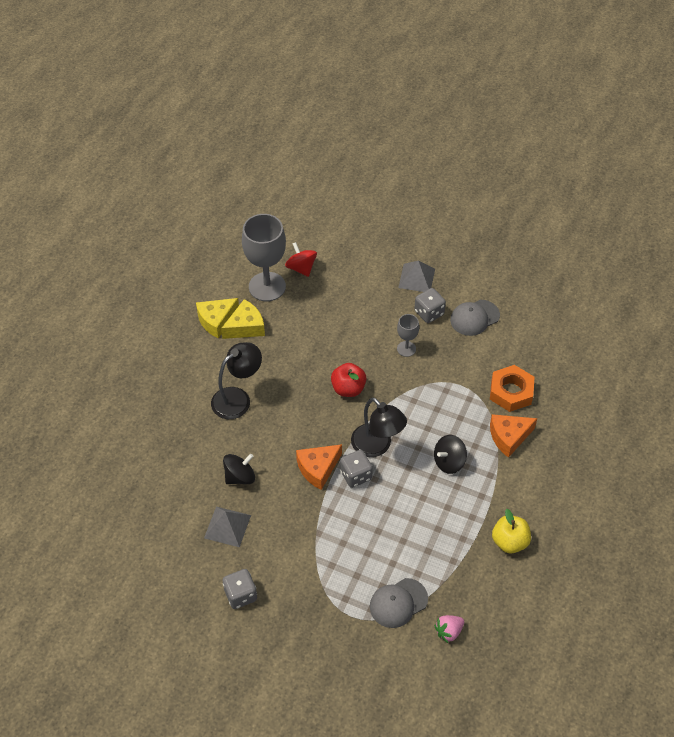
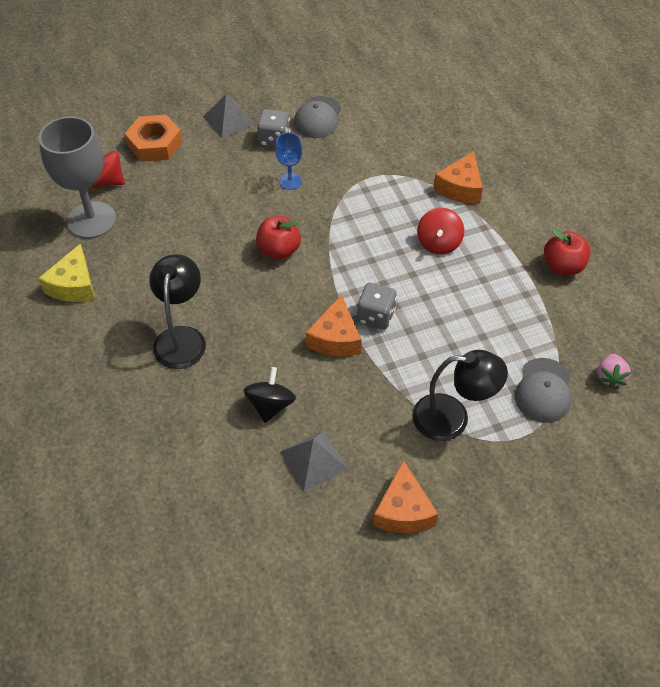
camera: 45 degrees left, 0 degrees up
yellow cheese [221,299,265,339] -> none
grey dice [223,569,257,609] -> orange cheese [373,460,438,533]
black lamp [351,398,407,457] -> black lamp moved to [412,350,508,441]
grey goblet [397,314,419,357] -> blue goblet [275,132,302,190]
black spinning top [434,435,467,474] -> red spinning top [417,208,464,255]
orange nut [490,365,535,412] -> orange nut moved to [125,115,182,162]
yellow apple [492,509,531,554] -> red apple [544,229,591,275]

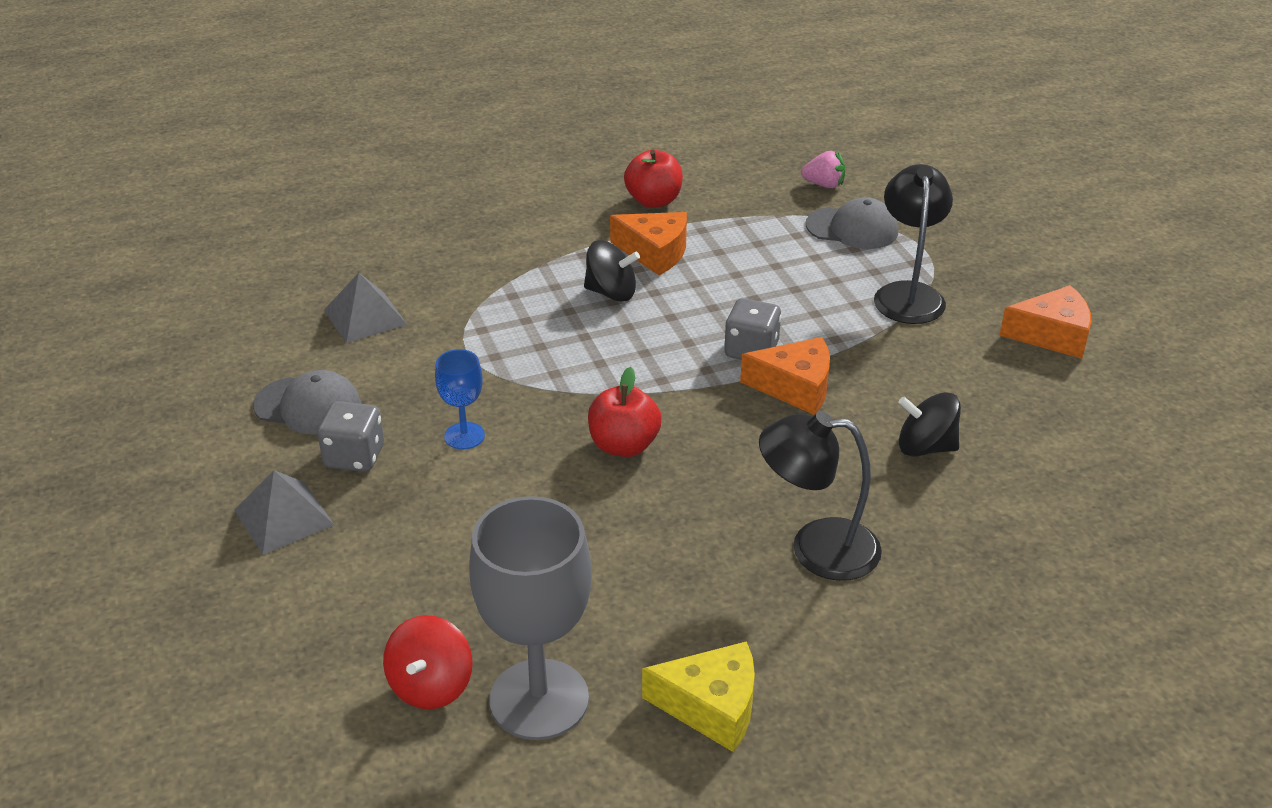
camera: 90 degrees left, 15 degrees down
orange nut [125,115,182,162] -> none
grey pyramid [280,431,348,491] -> grey pyramid moved to [324,273,407,343]
red spinning top [417,208,464,255] -> black spinning top [584,240,640,302]
orange cheese [434,151,483,204] -> orange cheese moved to [610,212,687,275]

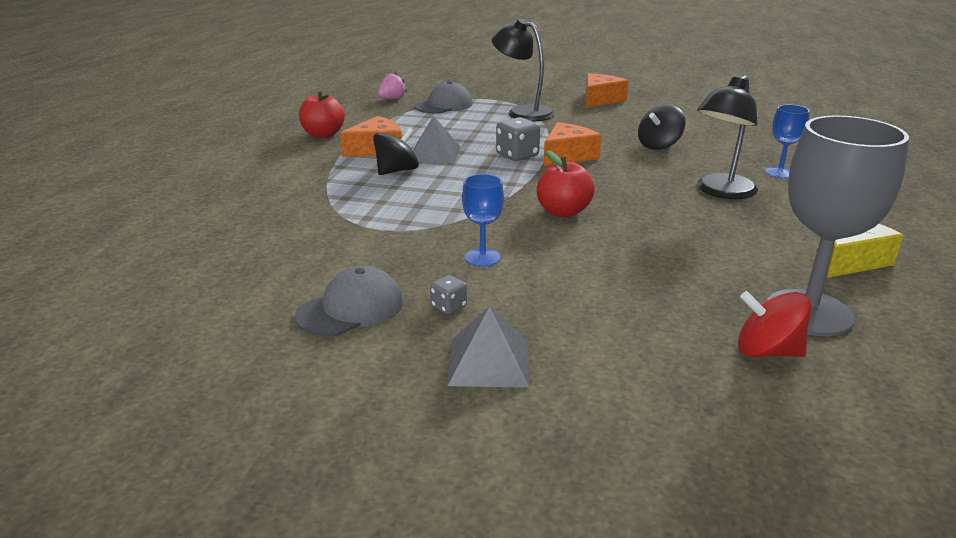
camera: 55 degrees left, 10 degrees down
grey dice [318,401,384,472] -> grey dice [430,275,467,315], size x0.56
grey pyramid [324,273,407,343] -> grey pyramid moved to [413,116,461,163]
red spinning top [383,615,472,709] -> red spinning top turned 150 degrees clockwise [738,291,811,357]
none -> blue goblet [765,105,810,178]

